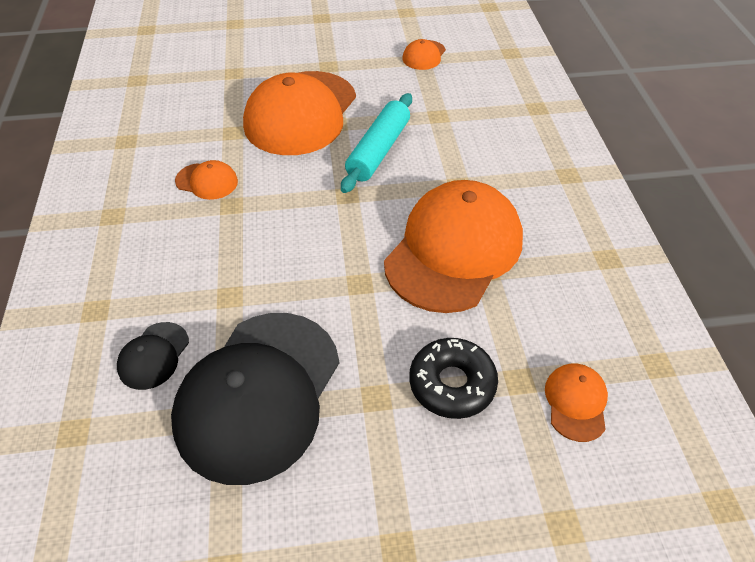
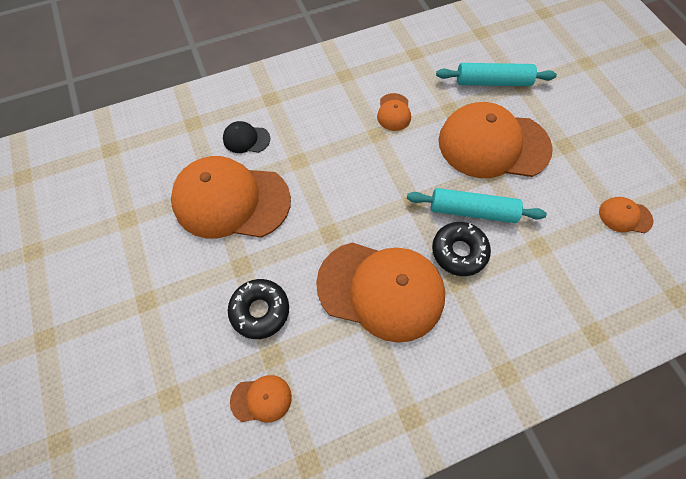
camera: 75 degrees right, 15 degrees up
black cap [171,313,339,485] -> orange cap [171,156,291,238]
none -> black donut [432,222,491,276]
none -> turquoise rolling pin [436,63,557,86]

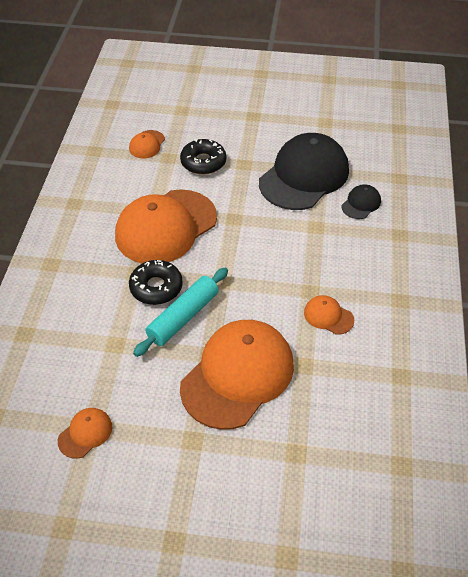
camera: 120 degrees right, 15 degrees down
orange cap [171,156,291,238] -> black cap [259,133,349,210]
turquoise rolling pin [436,63,557,86] -> none

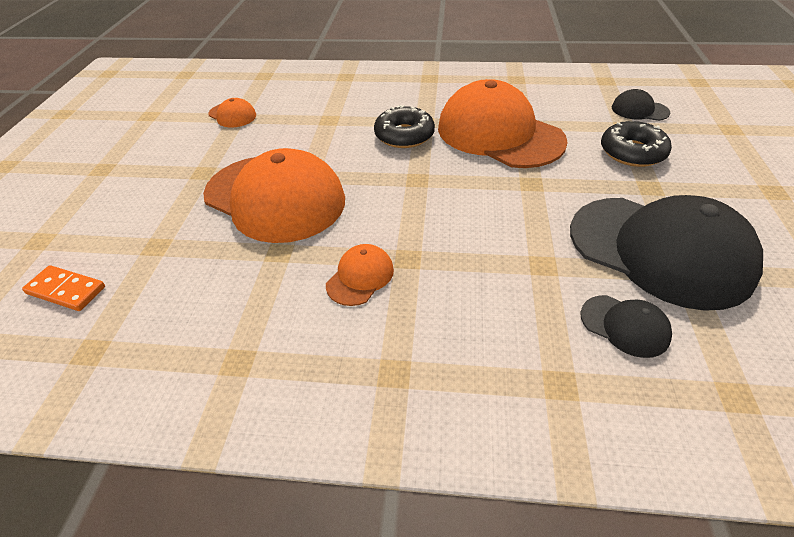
camera: 90 degrees right, 5 degrees down
orange cap [129,130,165,158] -> black cap [612,89,670,121]
turquoise rolling pin [133,267,228,357] -> none
none -> orange domino [22,265,105,311]

